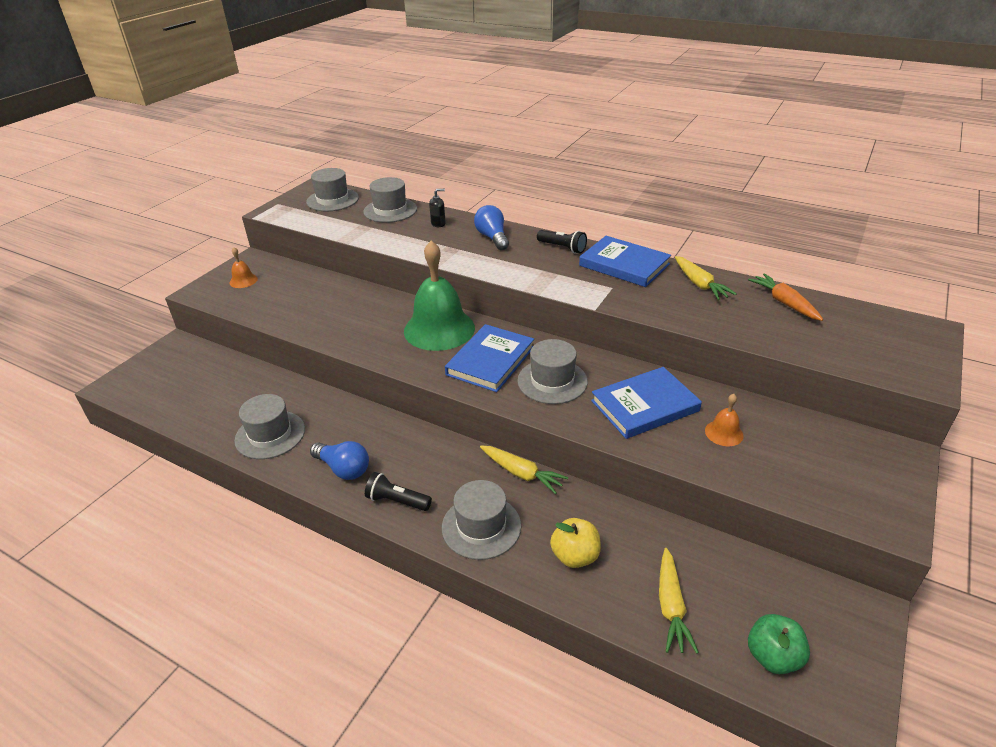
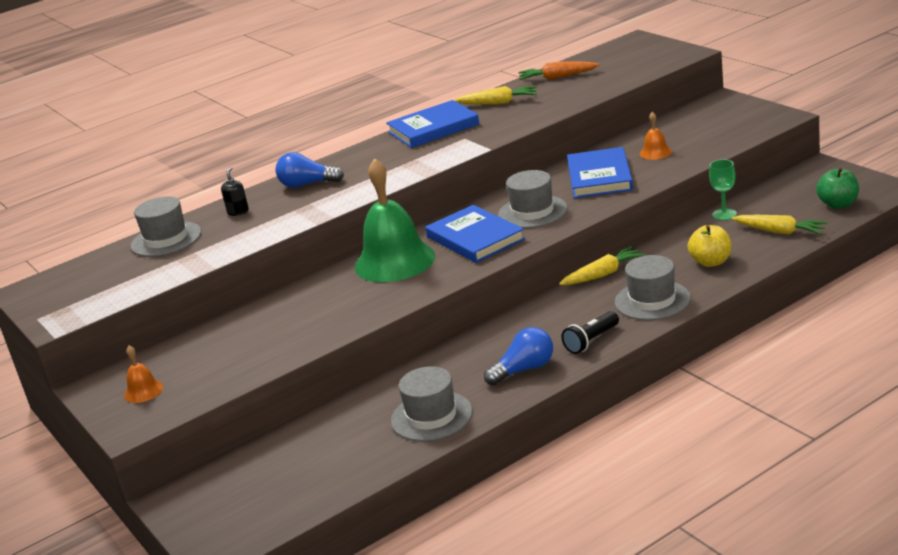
camera: 60 degrees left, 10 degrees down
grey hat [306,168,359,211] -> none
black flashlight [537,230,587,254] -> none
none -> green goblet [709,159,737,220]

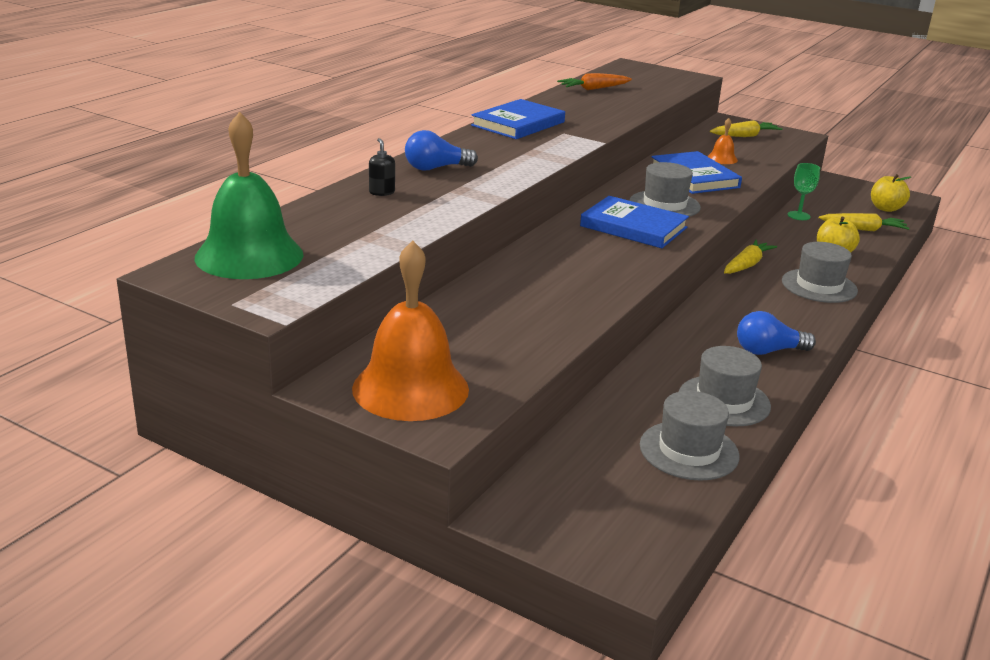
camera: 30 degrees left, 0 degrees up
orange bell [124,346,163,403] -> orange bell [352,240,469,421], size x2.33
grey hat [131,196,201,257] -> grey hat moved to [640,391,740,481]
green bell [355,158,435,282] -> green bell moved to [195,112,304,279]
yellow carrot [454,86,537,105] -> yellow carrot moved to [710,120,783,137]
blue light bulb [484,327,553,386] -> blue light bulb turned 135 degrees counterclockwise [737,311,816,355]
black flashlight [562,311,619,354] -> none
green apple [816,168,859,209] -> yellow apple [871,174,911,212]

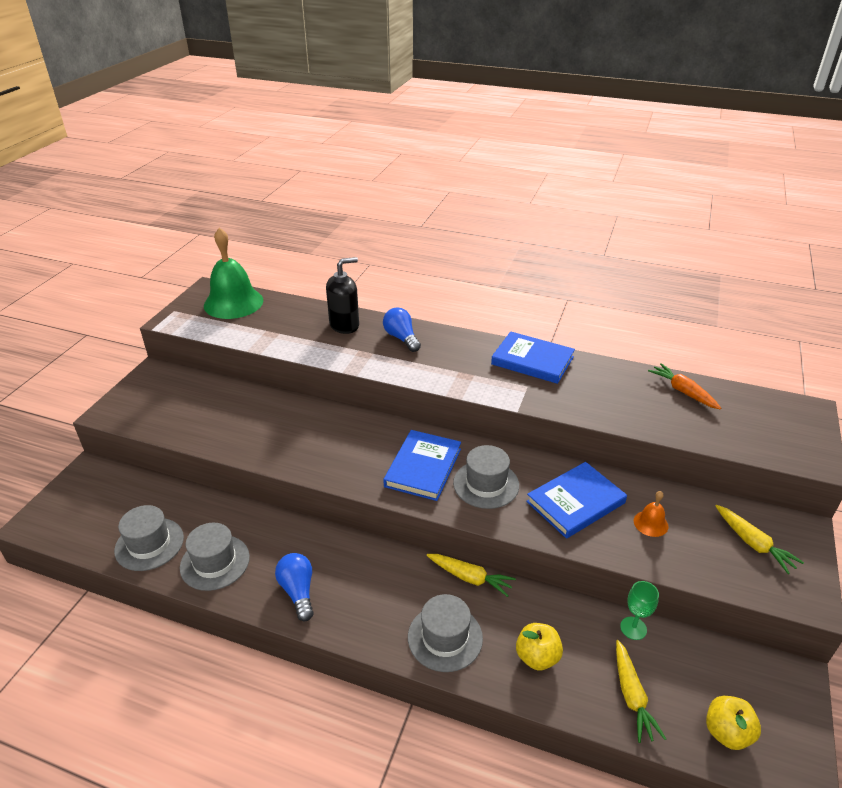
camera: 80 degrees right, 10 degrees up
orange bell [352,240,469,421] -> none
black soap dispenser [369,138,395,196] -> black soap dispenser [326,257,359,334], size x2.03

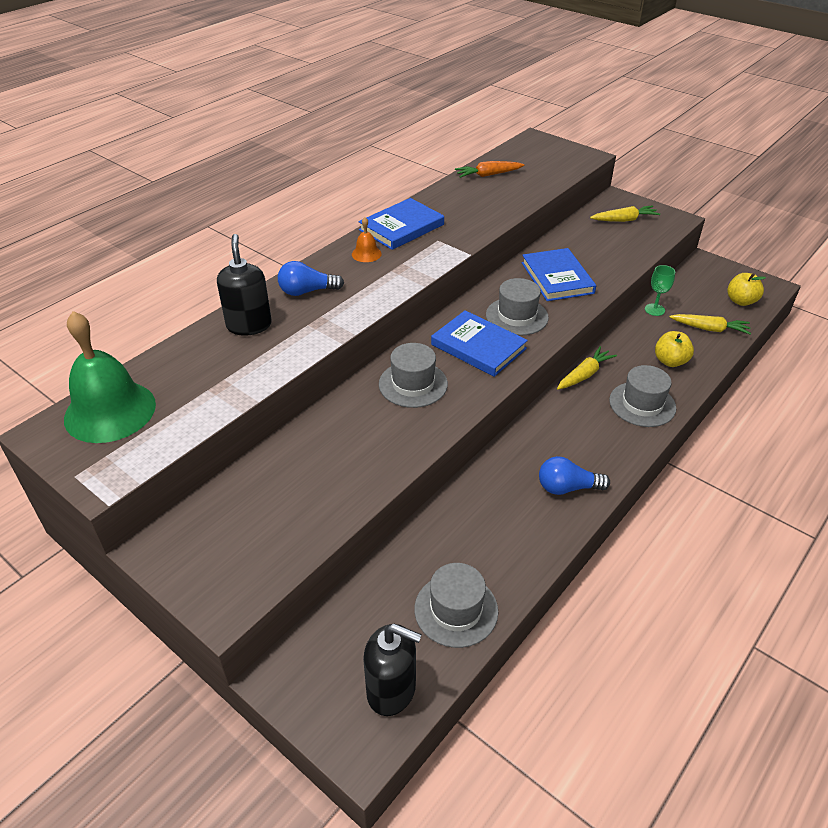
camera: 70 degrees left, 5 degrees up
grey hat [180,523,250,591] -> grey hat moved to [379,343,448,408]
orange bell [634,491,669,537] -> orange bell moved to [352,217,382,262]
none -> black soap dispenser [363,623,422,716]

